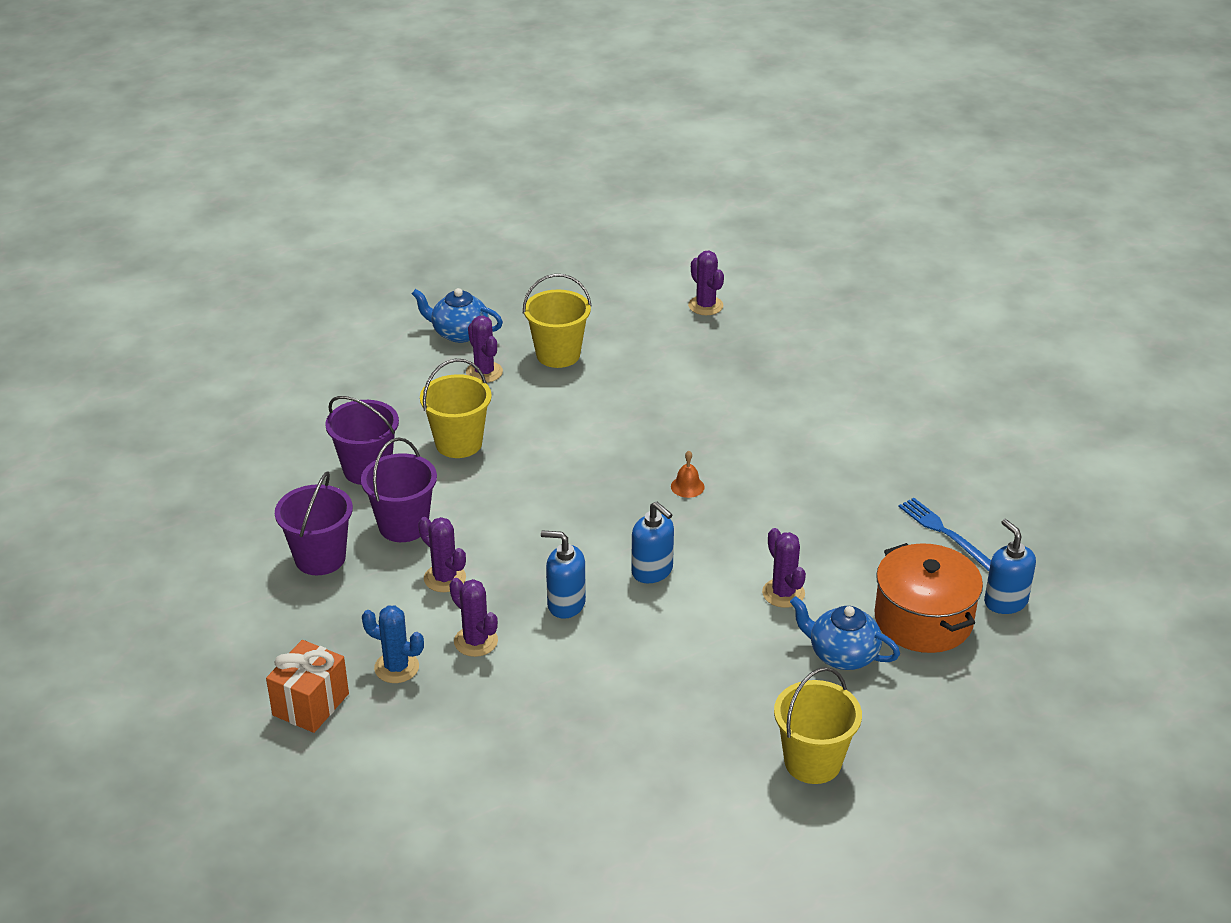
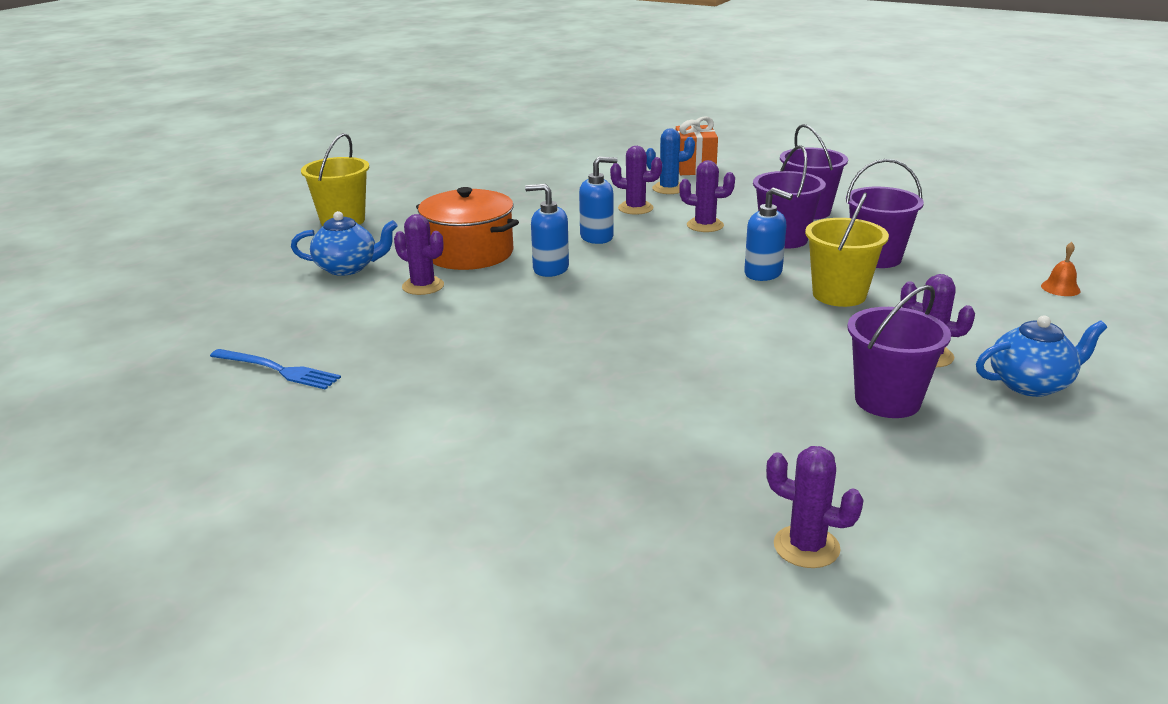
camera: 150 degrees right, 10 degrees down
yellow bucket [523,274,591,368] -> purple bucket [847,285,951,418]
orange bell [671,451,705,498] -> orange bell moved to [1041,242,1081,296]
orange pot [875,543,983,653] -> orange pot moved to [416,187,519,270]
blue soap dispenser [984,519,1036,614] -> blue soap dispenser moved to [744,187,793,281]

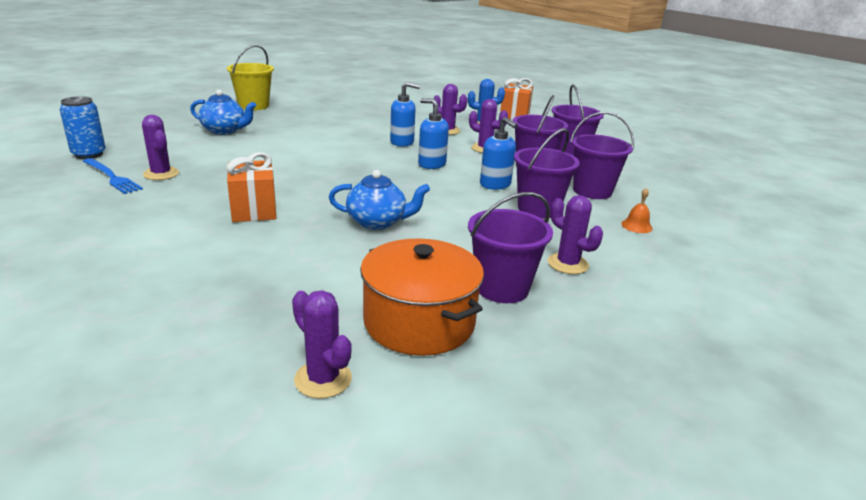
camera: 15 degrees right, 0 degrees up
purple cactus [394,214,444,295] -> purple cactus moved to [142,115,179,180]
orange pot [416,187,519,270] -> orange pot moved to [360,238,484,356]
blue soap dispenser [525,184,569,277] -> blue soap dispenser moved to [418,98,449,169]
yellow bucket [805,193,889,307] -> purple bucket [514,128,580,218]
blue teapot [976,316,1107,397] -> blue teapot moved to [329,170,430,230]
orange bell [1041,242,1081,296] -> orange bell moved to [621,188,653,233]
none -> blue can [60,96,106,159]
none -> orange gift [226,152,276,222]

